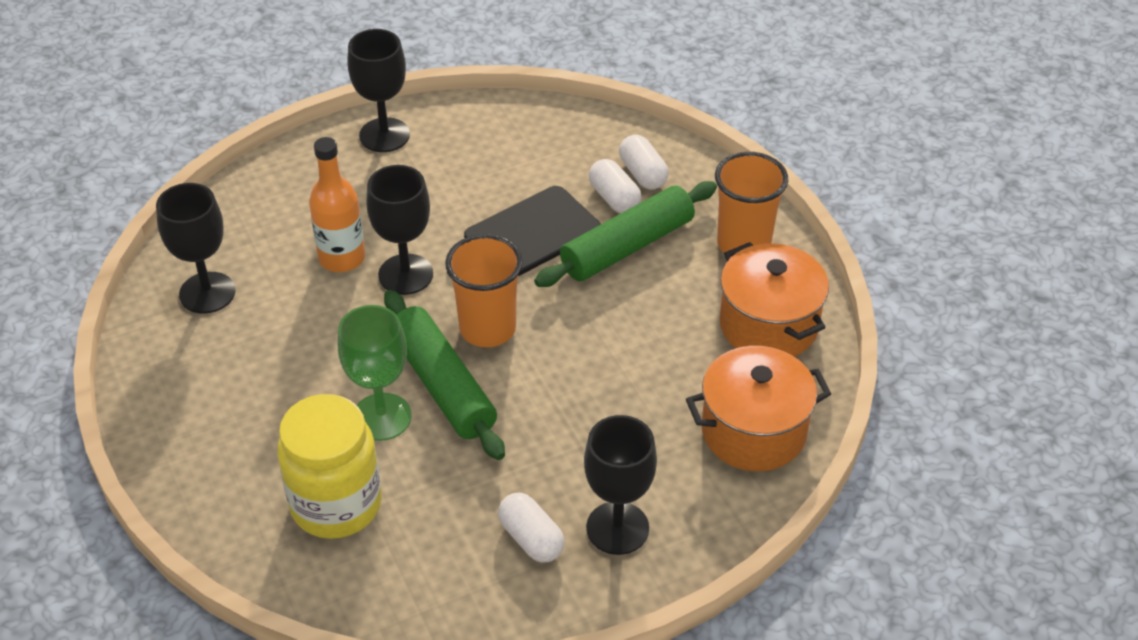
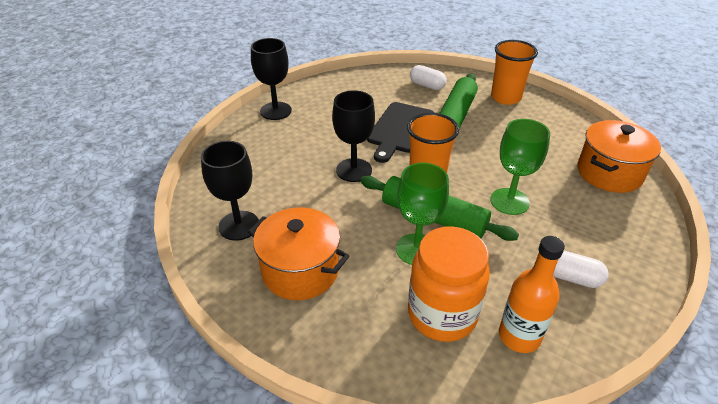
camera: 30 degrees left, 5 degrees down
yellow jar [277,394,382,539] -> orange jar [408,227,490,342]
orange bottle [309,137,365,272] -> orange bottle moved to [499,236,565,353]
black goblet [584,415,657,555] -> none
white capsule [589,159,641,213] -> none
orange pot [720,242,829,356] -> orange pot moved to [248,207,349,300]
none -> green goblet [490,119,550,215]

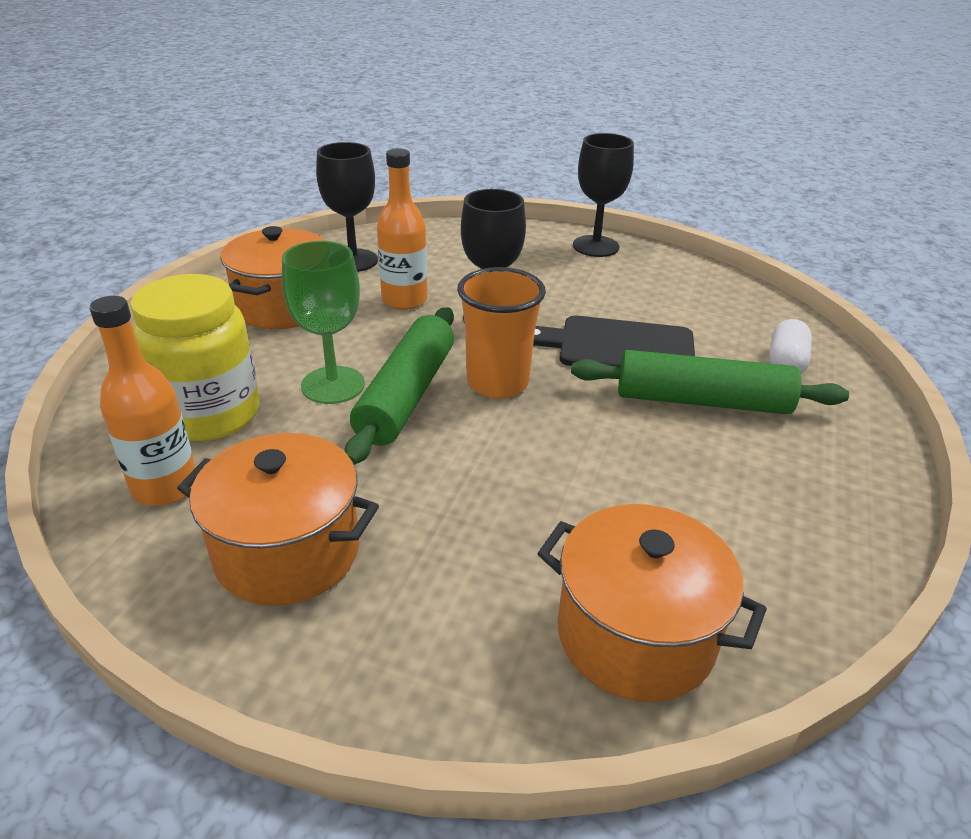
camera: 75 degrees right, 5 degrees down
orange jar [408,227,490,342] -> yellow jar [130,274,260,441]
green goblet [490,119,550,215] -> none
orange cup [491,40,538,105] -> none
white capsule [553,250,609,288] -> orange pot [177,433,379,606]
none -> orange bottle [377,148,427,310]

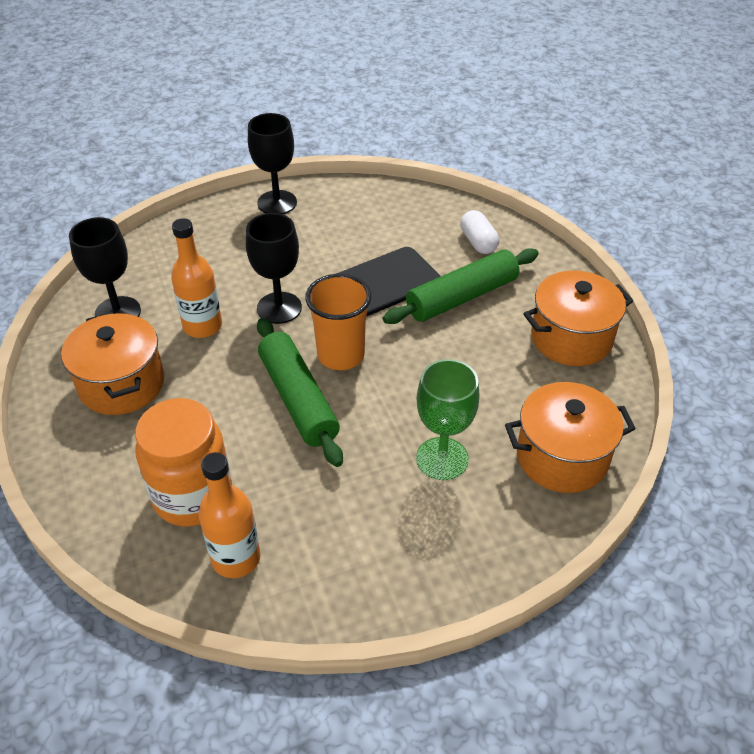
camera: 40 degrees left, 10 degrees up
yellow jar [130,274,260,441] -> orange jar [135,398,232,526]
orange pot [177,433,379,606] -> orange pot moved to [523,270,633,366]
green goblet [282,241,365,404] -> green goblet moved to [416,359,480,480]

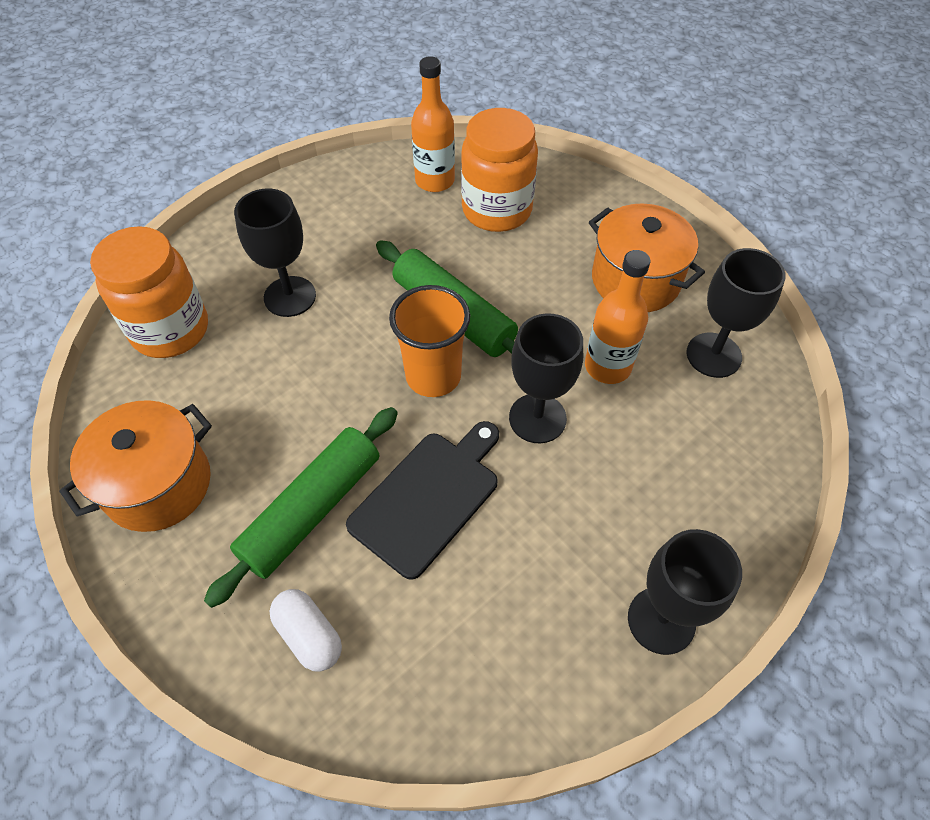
camera: 160 degrees right, 10 degrees up
green goblet [416,359,480,480] -> black goblet [234,188,316,317]
orange pot [505,382,636,493] -> orange jar [90,226,208,358]

